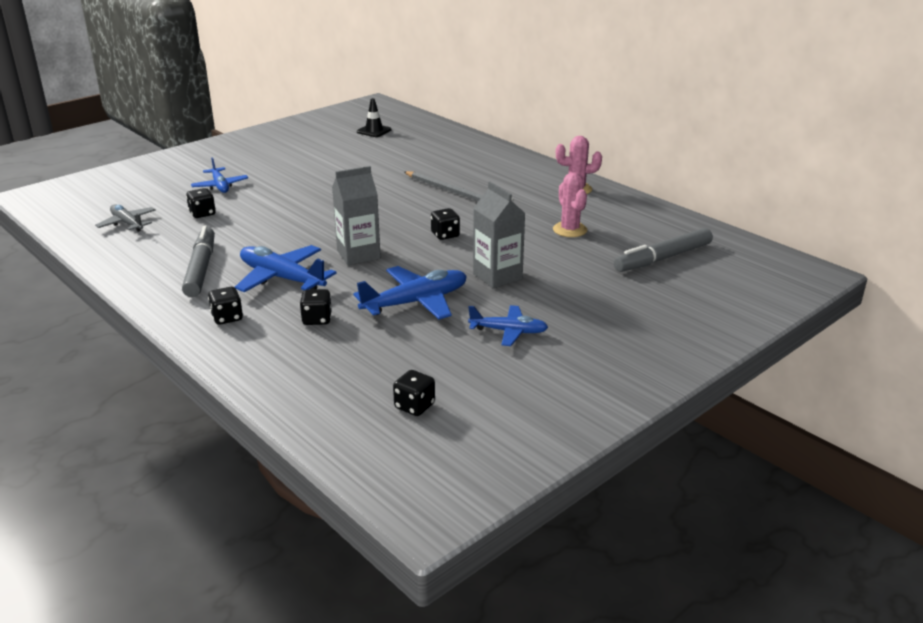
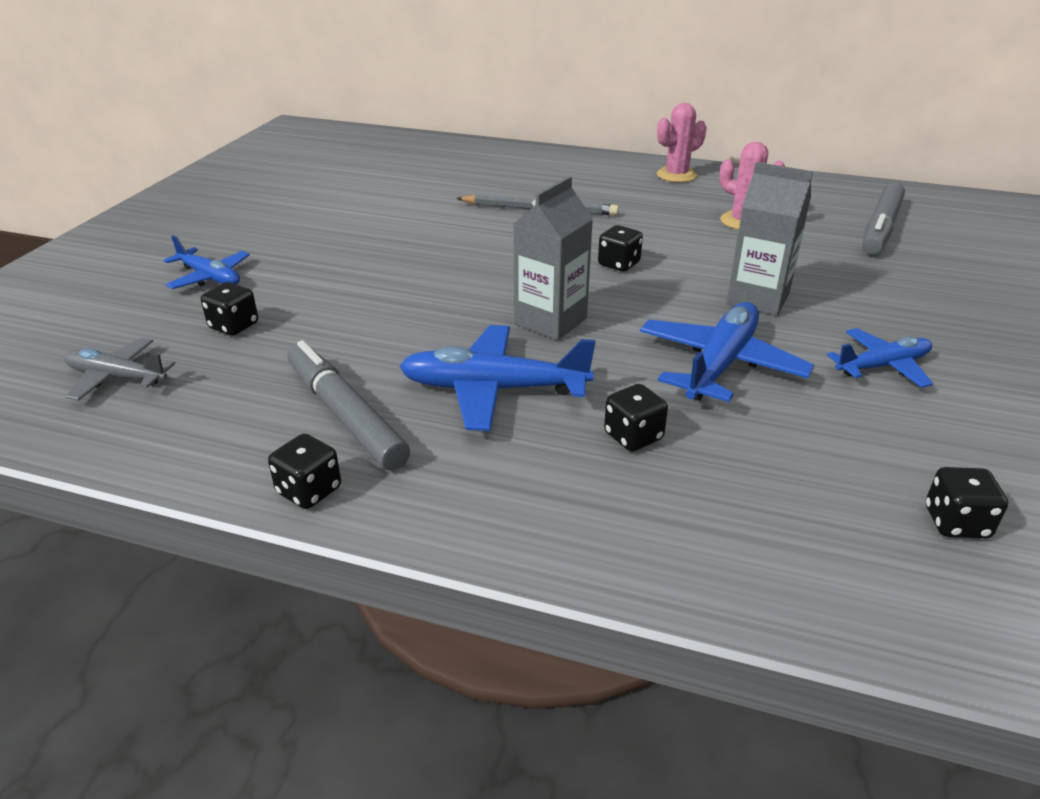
camera: 30 degrees left, 5 degrees up
black dice [208,287,243,325] -> black dice moved to [268,434,341,509]
black traffic cone [357,98,392,137] -> none

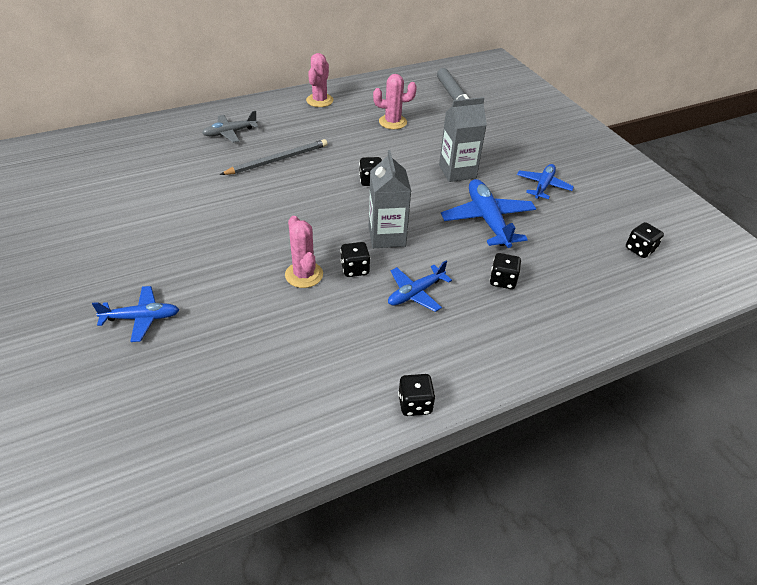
camera: 45 degrees left, 10 degrees up
grey plane [64,338,175,401] -> grey plane moved to [202,111,258,143]
black dice [201,282,258,336] -> black dice moved to [340,242,370,277]
grey marker [287,340,410,470] -> none
blue plane [399,325,596,431] -> blue plane [388,261,452,312], size x0.63
none -> pink cactus [285,216,323,288]

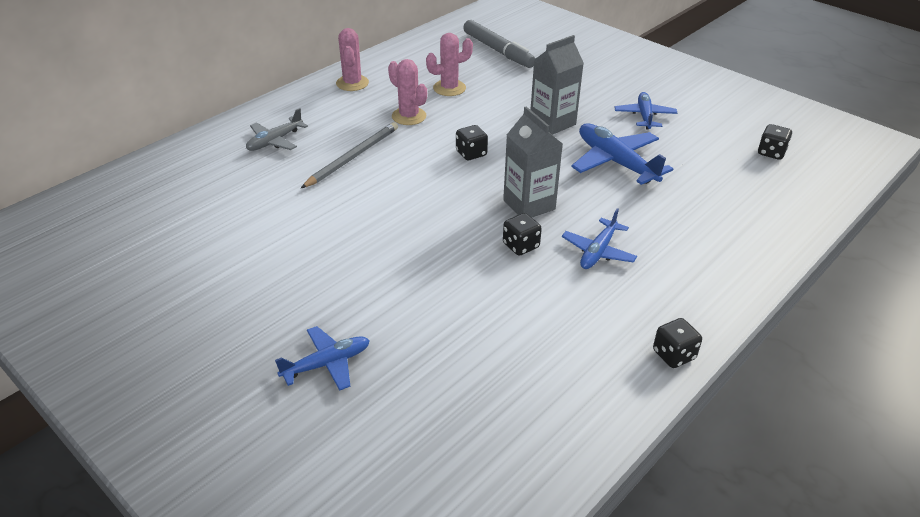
camera: 20 degrees left, 5 degrees down
pink cactus [285,216,323,288] -> pink cactus moved to [388,59,427,125]
black dice [490,253,521,289] -> none

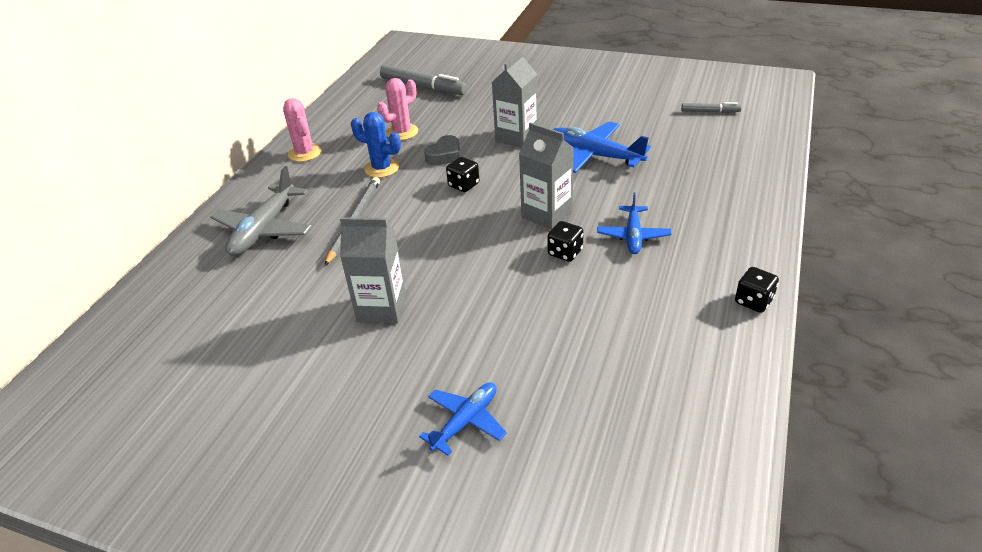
camera: 20 degrees left, 0 degrees up
grey plane [246,108,308,151] -> grey plane [210,166,312,256], size x1.59
pink cactus [388,59,427,125] -> blue cactus [351,112,401,178]
blue plane [614,92,677,130] -> none
black dice [758,124,792,160] -> grey marker [681,102,742,113]
none -> grey carton [340,218,406,323]
none -> grey heart [424,135,460,165]

